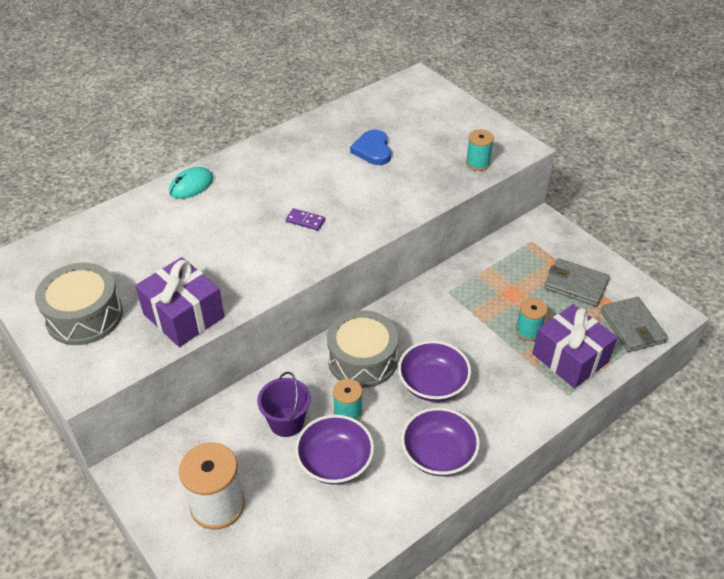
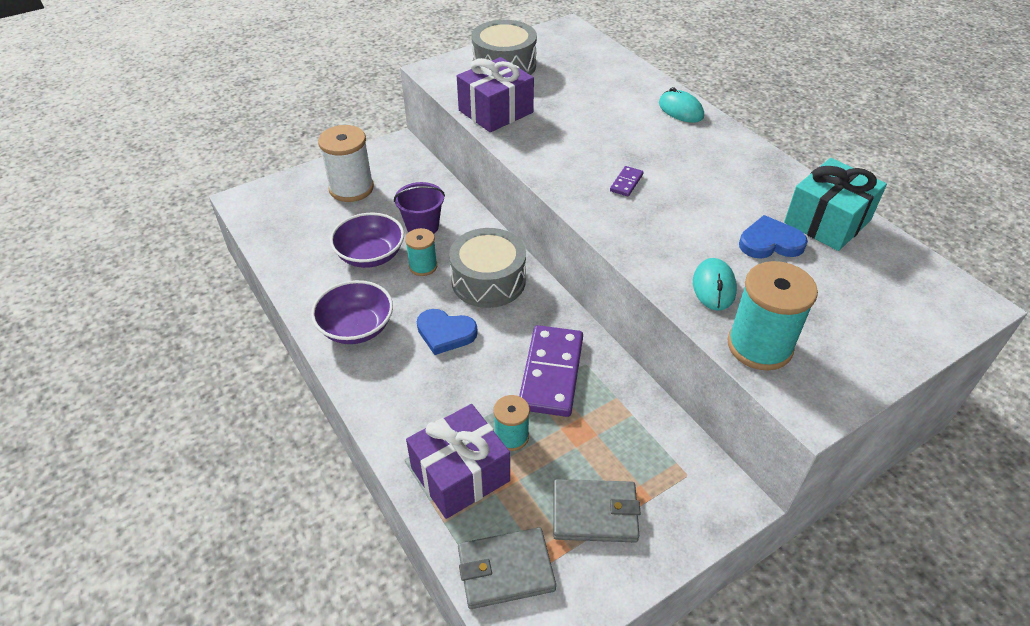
camera: 95 degrees right, 0 degrees up
purple bowl [398,341,471,402] -> blue heart [417,309,478,355]
turquoise spool [466,129,494,171] -> turquoise spool [727,261,818,371], size x1.74
grey wallet [544,258,610,307] -> grey wallet turned 60 degrees clockwise [553,479,641,542]
none -> purple domino [519,325,583,417]
none -> turquoise mouse [693,258,737,311]
none -> turquoise gift [784,158,887,251]

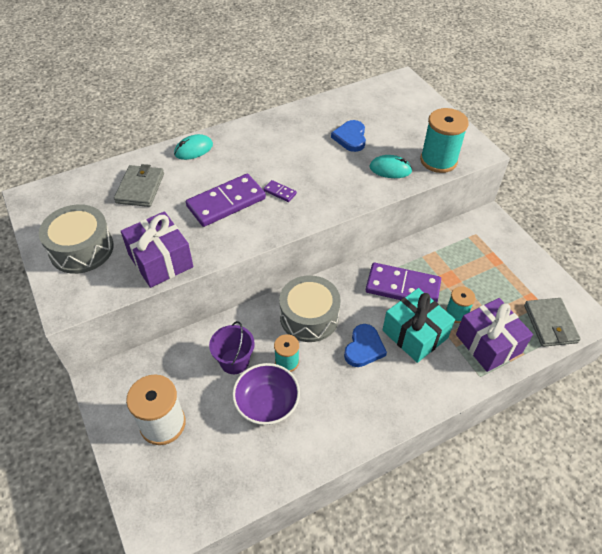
camera: 85 degrees left, 5 degrees up
purple bowl [311,280,393,344] -> none
grey wallet [553,479,641,542] -> grey wallet moved to [114,164,164,207]
turquoise gift [784,158,887,251] -> turquoise gift moved to [382,288,455,363]
none -> purple domino [186,174,266,227]

